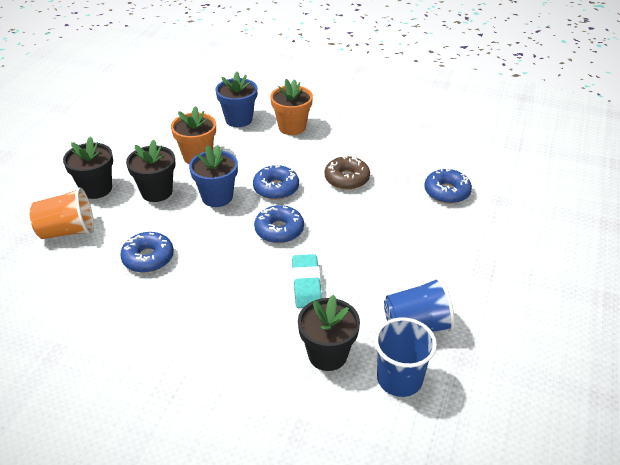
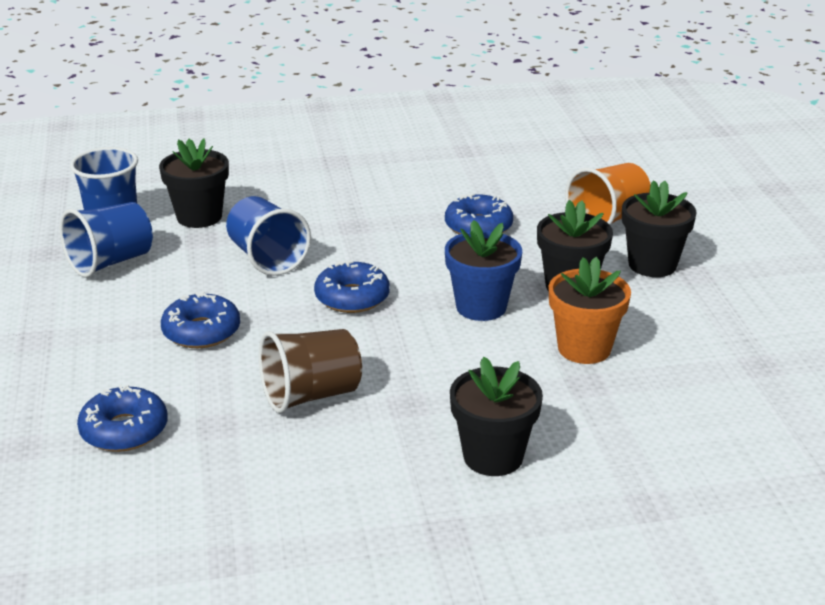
camera: 150 degrees right, 10 degrees down
blue flower pot [215,71,257,127] -> none
blue donut [253,165,299,200] -> blue donut moved to [161,292,240,348]
orange flower pot [270,79,313,135] -> black flower pot [450,357,543,476]
turquoise eraser [292,254,322,308] -> blue cup [226,196,311,276]
brown donut [325,155,370,190] -> brown cup [259,329,362,413]

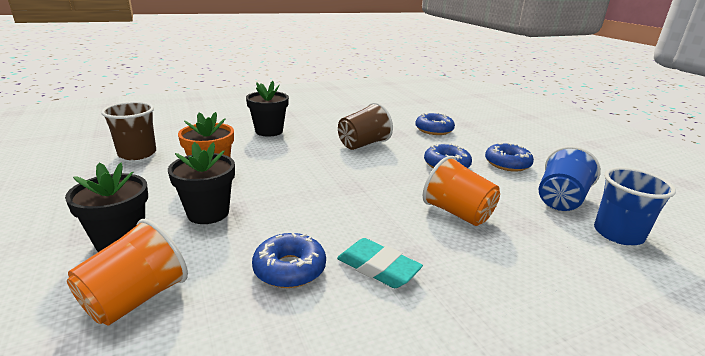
camera: 165 degrees right, 5 degrees down
black flower pot [159,138,229,228] -> none
blue cup [226,196,311,276] -> orange cup [423,156,500,226]
blue donut [314,260,390,313] -> blue donut moved to [485,143,534,172]
blue flower pot [445,220,522,321] -> none
none -> brown cup [101,102,156,160]
none -> turquoise eraser [337,238,423,288]

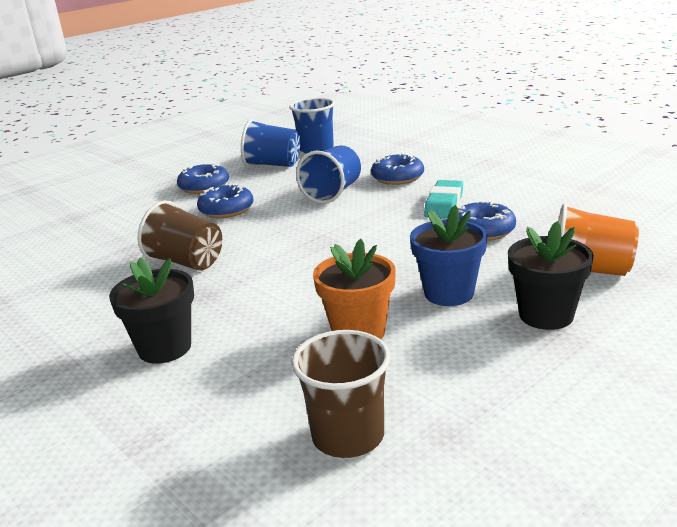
camera: 105 degrees left, 0 degrees up
black flower pot [168,142,235,224] -> blue flower pot [410,205,488,306]
blue donut [415,113,455,135] -> blue donut moved to [371,153,424,185]
orange cup [423,156,500,226] -> blue cup [296,145,361,204]

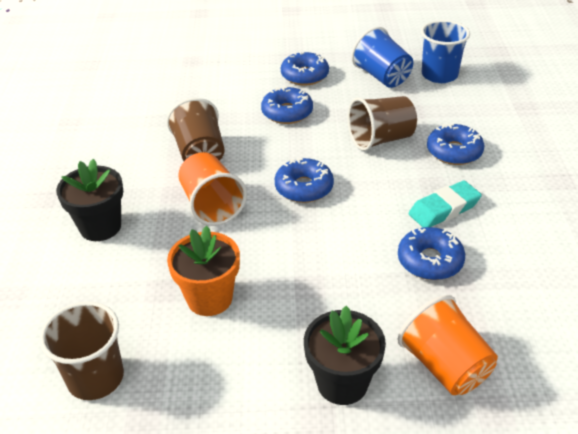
camera: 40 degrees right, 15 degrees up
blue cup [296,145,361,204] -> brown cup [348,96,417,151]
blue flower pot [410,205,488,306] -> none
none -> orange cup [178,152,247,226]
none -> blue donut [275,158,334,203]

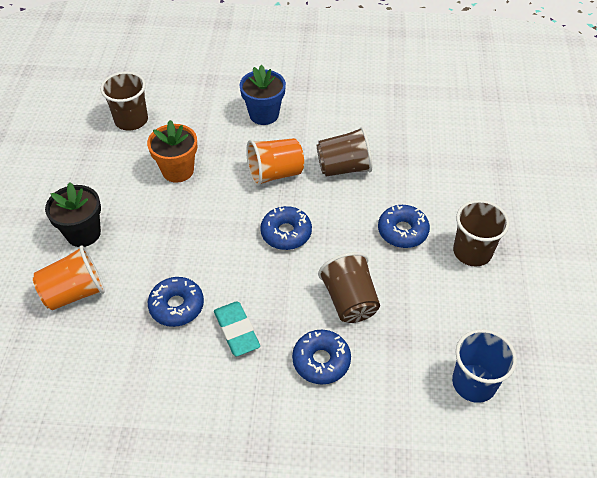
camera: 95 degrees right, 10 degrees up
black flower pot [56,159,123,241] -> blue flower pot [239,65,286,125]
blue donut [281,51,329,86] -> brown cup [453,200,510,267]
blue cup [351,27,413,88] -> none

